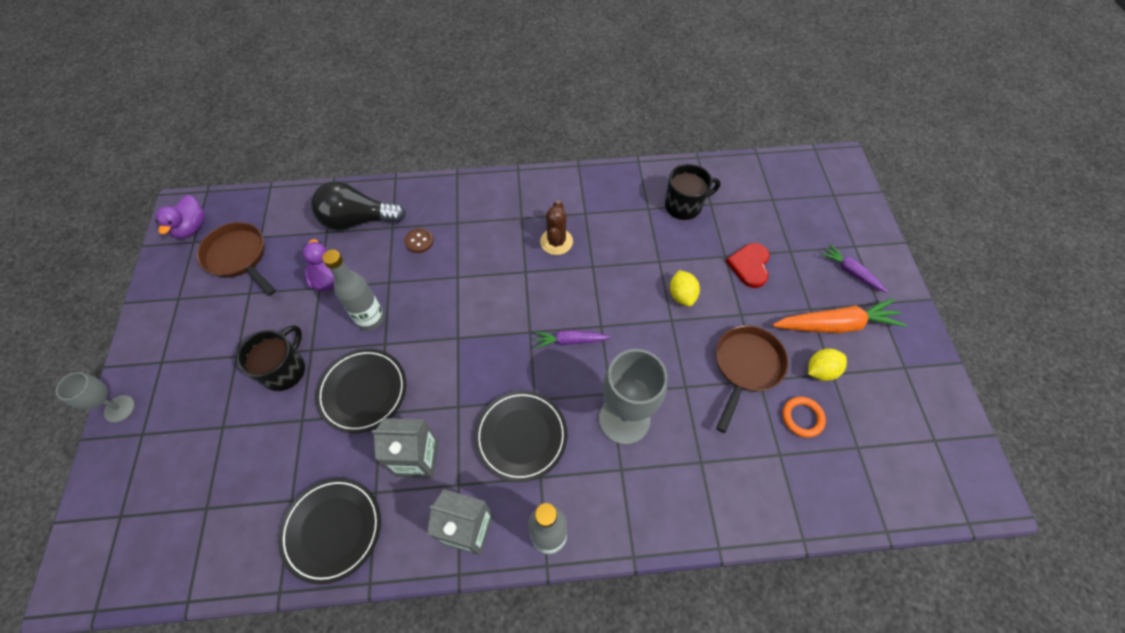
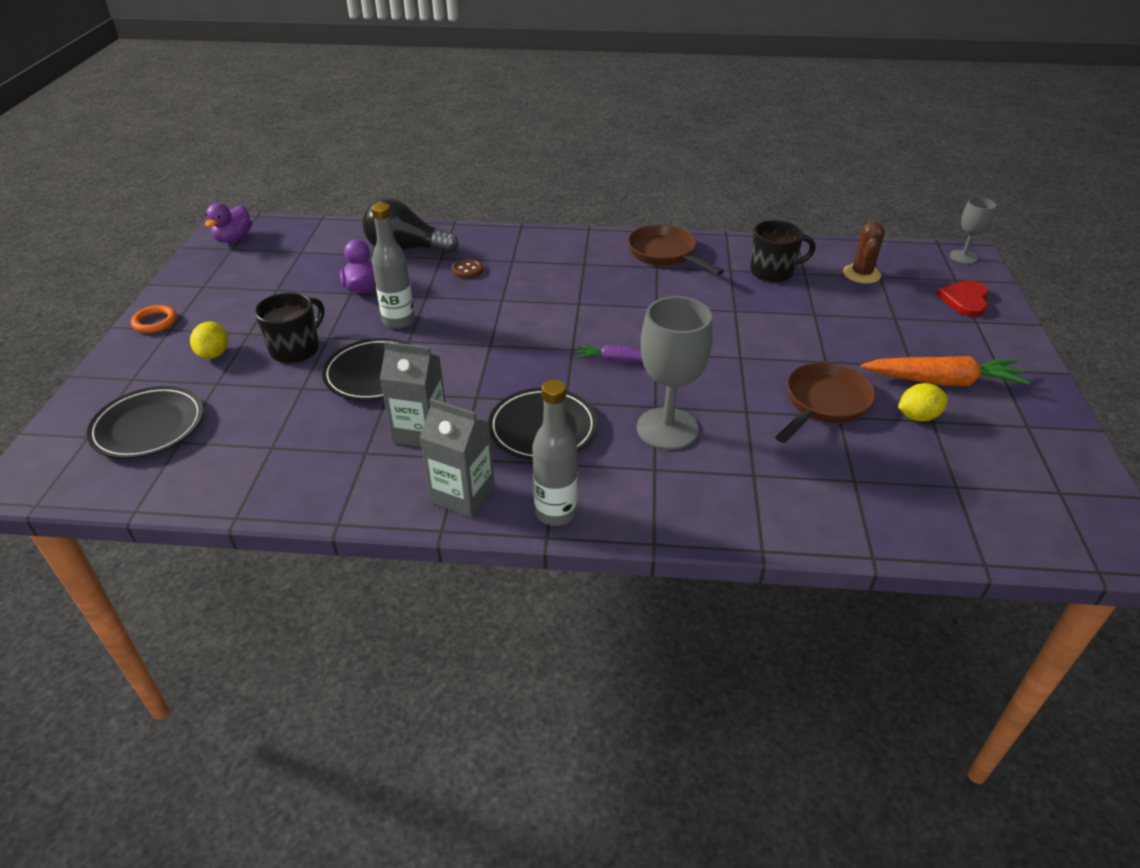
camera: 10 degrees right, 20 degrees down
grey goblet [56,372,135,423] -> grey goblet moved to [950,197,996,264]
brown pan [197,222,276,296] -> brown pan moved to [628,225,724,275]
black plate [278,478,381,585] -> black plate moved to [87,386,204,459]
brown cactus [540,200,573,255] -> brown cactus moved to [843,221,885,284]
yellow lemon [670,270,700,306] -> yellow lemon moved to [190,322,228,359]
red heart [726,243,770,288] -> red heart moved to [936,280,989,317]
orange ring [782,397,826,438] -> orange ring moved to [131,305,177,333]
purple carrot [820,244,888,292] -> none

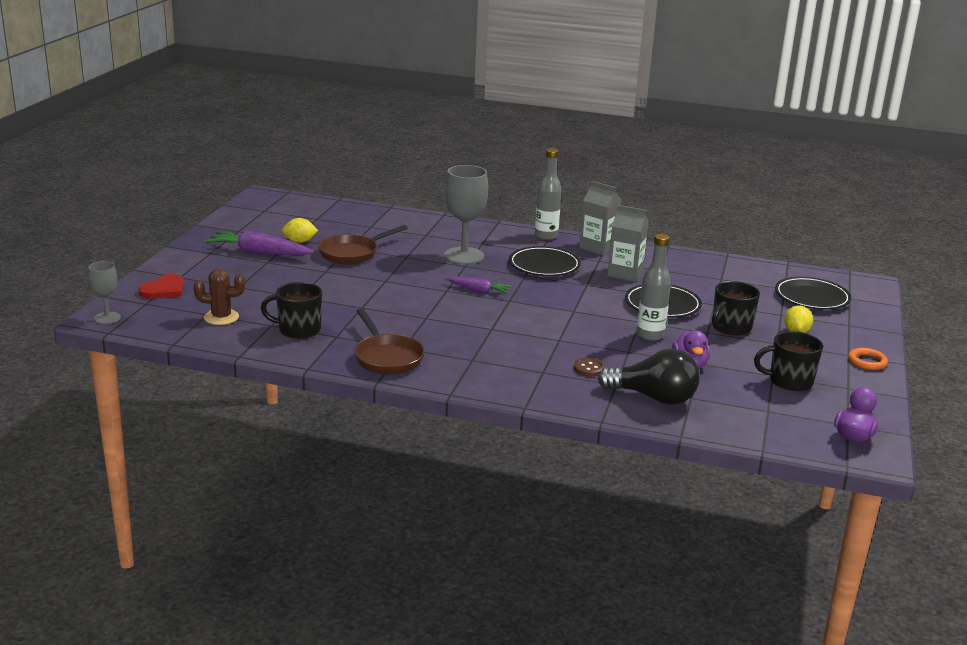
camera: 170 degrees left, 15 degrees down
brown cactus [843,221,885,284] -> brown cactus turned 60 degrees clockwise [193,268,245,325]
orange carrot [861,356,1030,386] -> purple carrot [205,231,314,256]
none -> black mug [754,331,823,391]

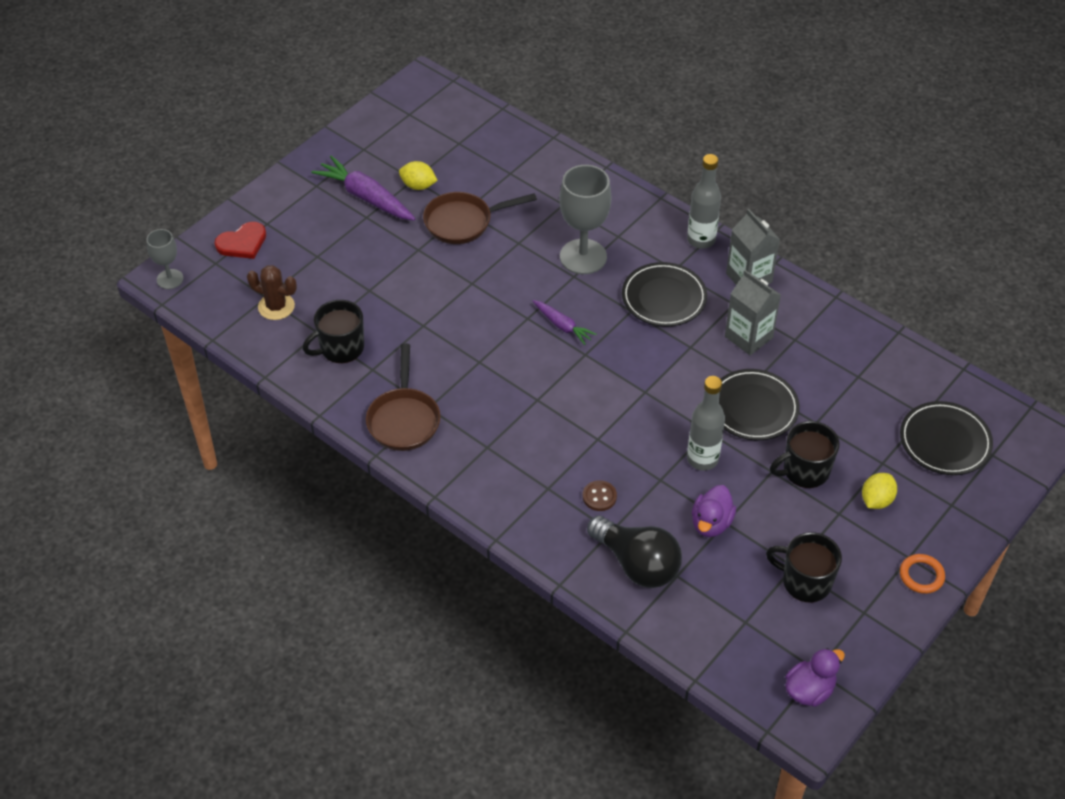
camera: 25 degrees right, 25 degrees up
black mug [261,282,322,339] -> black mug turned 60 degrees counterclockwise [303,300,364,363]

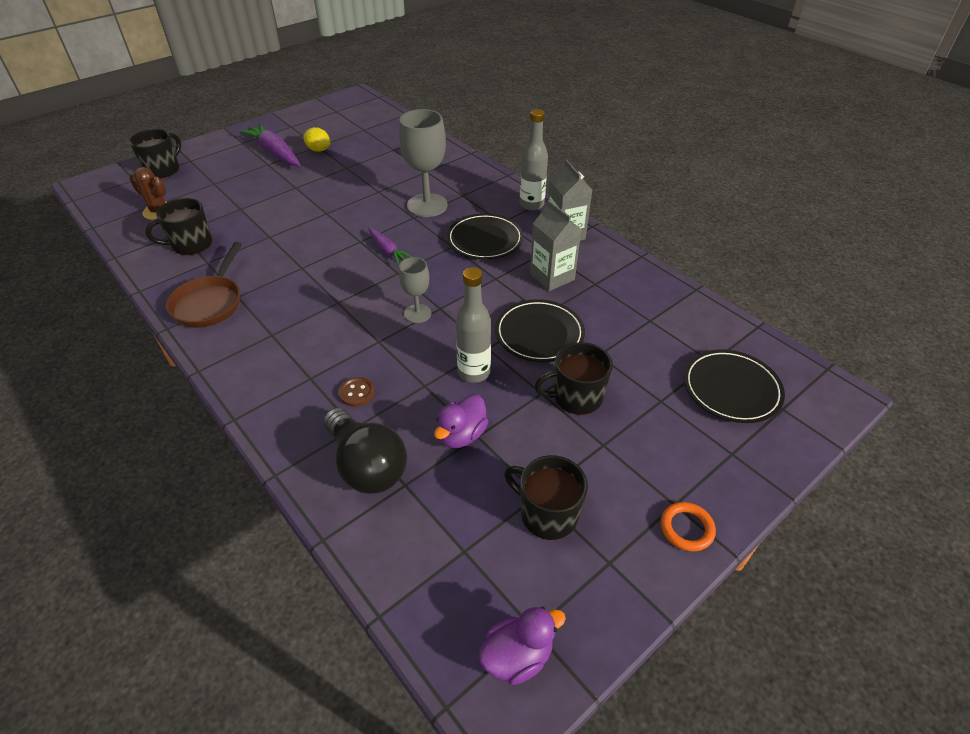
camera: 10 degrees right, 5 degrees down
grey goblet [146,229,183,289] -> grey goblet moved to [399,257,431,323]
red heart [214,222,266,259] -> black mug [129,129,181,179]
brown pan [423,192,537,244] -> none
yellow lemon [862,473,897,509] -> none

